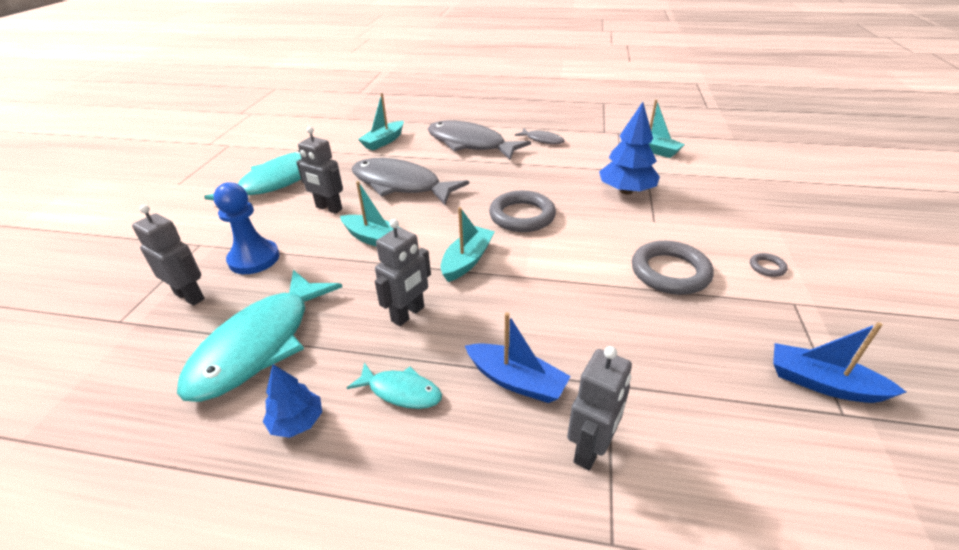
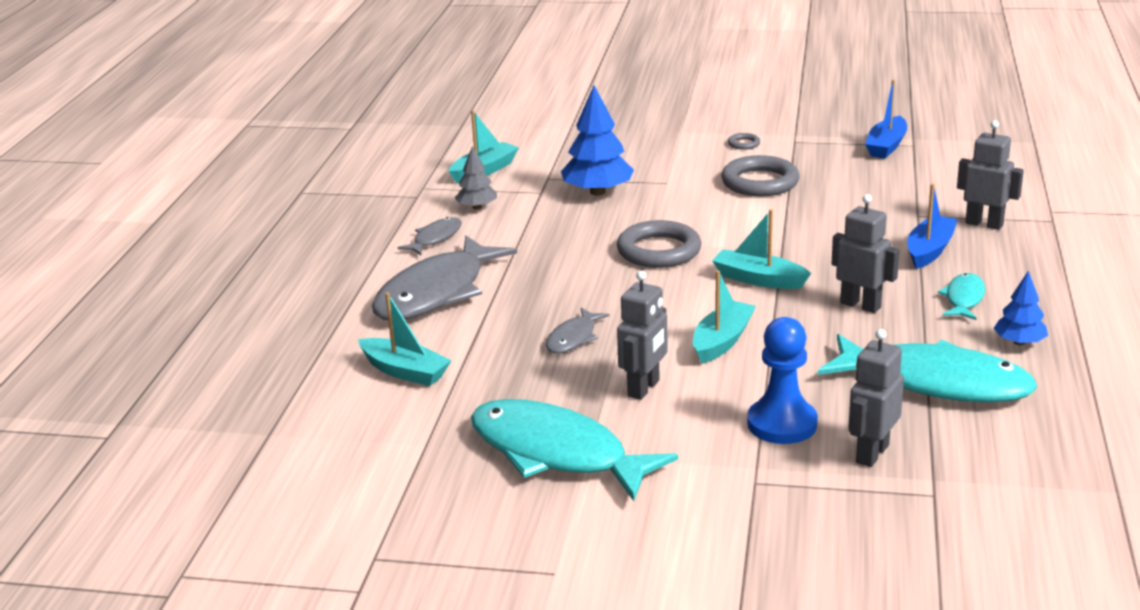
camera: 90 degrees left, 10 degrees down
grey fish [352,158,469,205] -> grey fish [546,308,610,354], size x0.47
none -> grey tree [455,146,497,209]

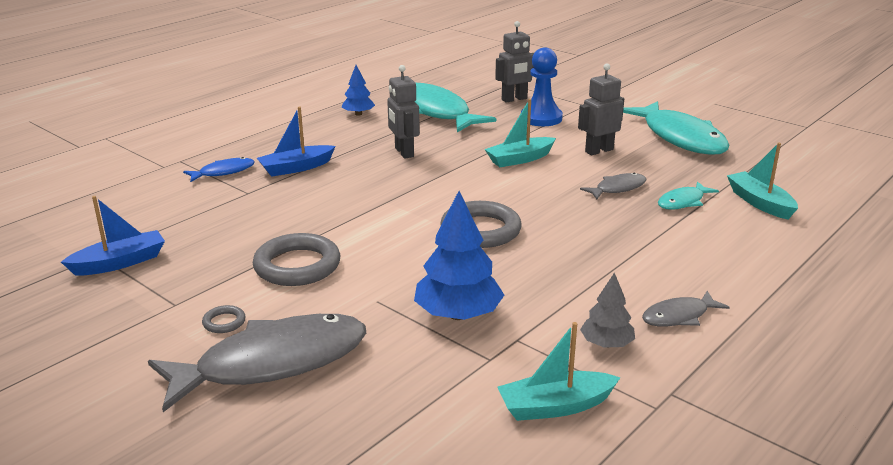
camera: 150 degrees left, 0 degrees up
grey fish [372,236,517,320] -> grey fish moved to [148,314,366,412]
turquoise boat [712,209,811,289] -> none
turquoise fish [938,273,985,320] -> turquoise fish moved to [658,181,719,210]
grey robot [957,120,1024,230] -> blue fish [183,157,255,182]

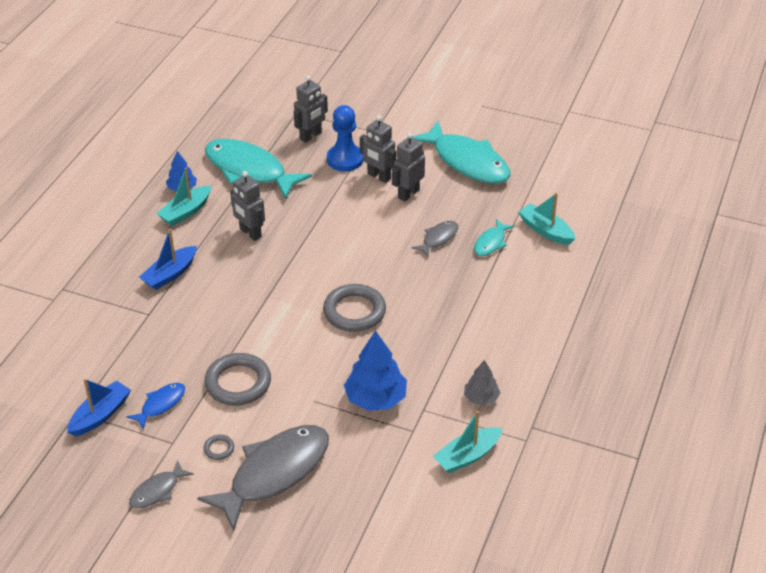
camera: 20 degrees left, 15 degrees up
blue fish [183,157,255,182] -> blue fish moved to [127,383,185,429]
turquoise boat [485,99,556,167] -> turquoise boat moved to [156,167,211,226]
grey fish [642,291,729,326] -> grey fish moved to [129,460,194,508]
none -> grey robot [360,115,396,183]

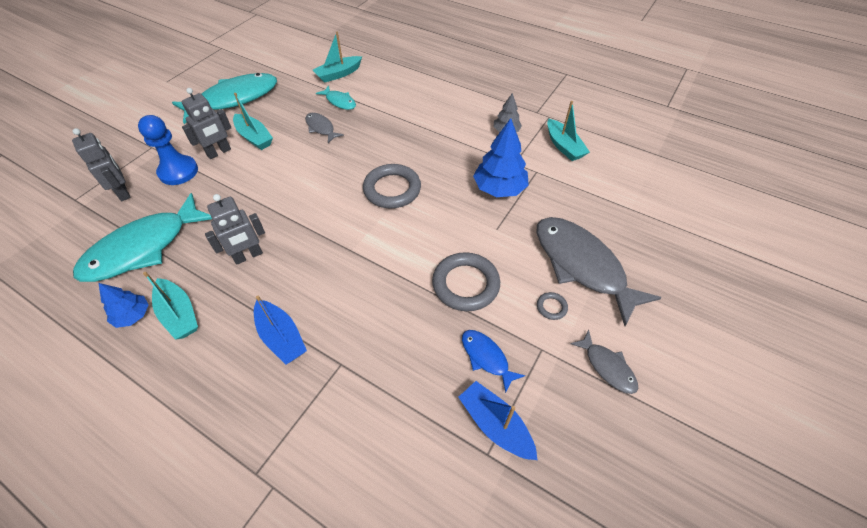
camera: 80 degrees left, 10 degrees up
grey robot [392,133,425,202] -> turquoise boat [233,93,273,150]

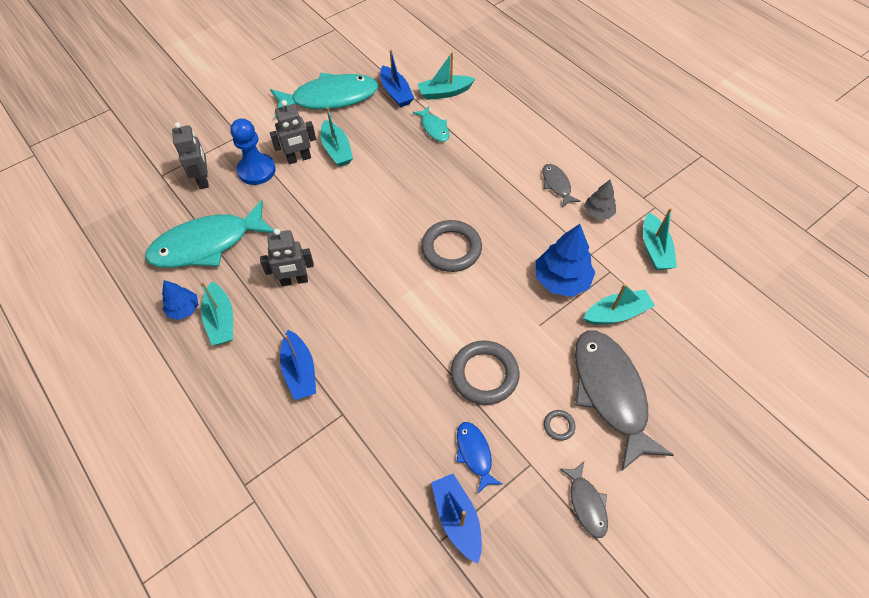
camera: 20 degrees right, 5 degrees up
grey fish [305,113,344,143] -> grey fish moved to [543,164,581,207]
none -> blue boat [380,50,414,107]
none -> turquoise boat [584,284,655,325]

